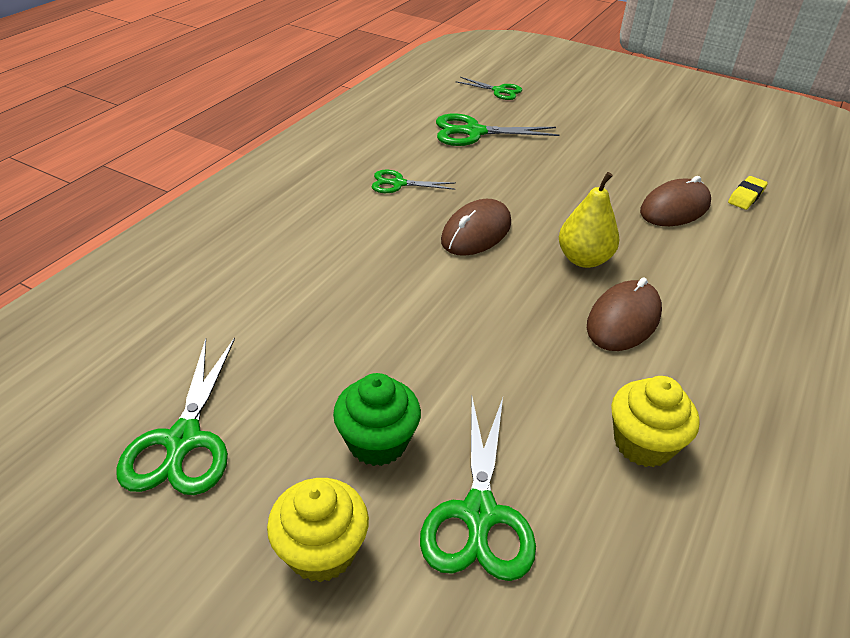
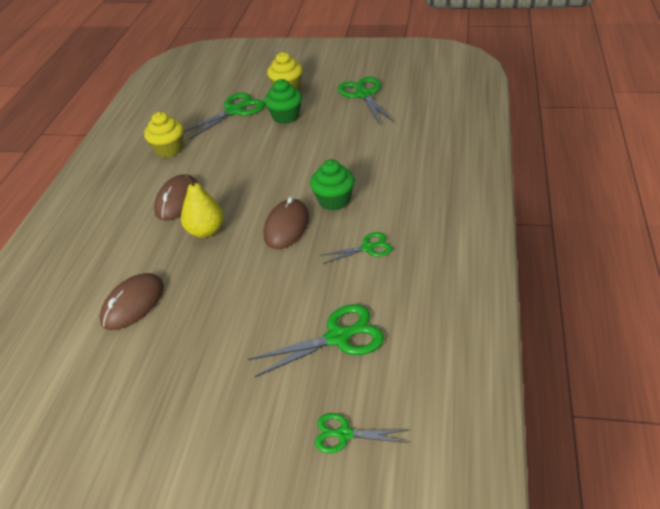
camera: 165 degrees right, 0 degrees up
green scissors [420,397,536,581] -> green scissors turned 60 degrees clockwise [184,93,265,140]
yellow eraser [728,176,768,210] -> none
none -> green cupcake [310,159,355,211]

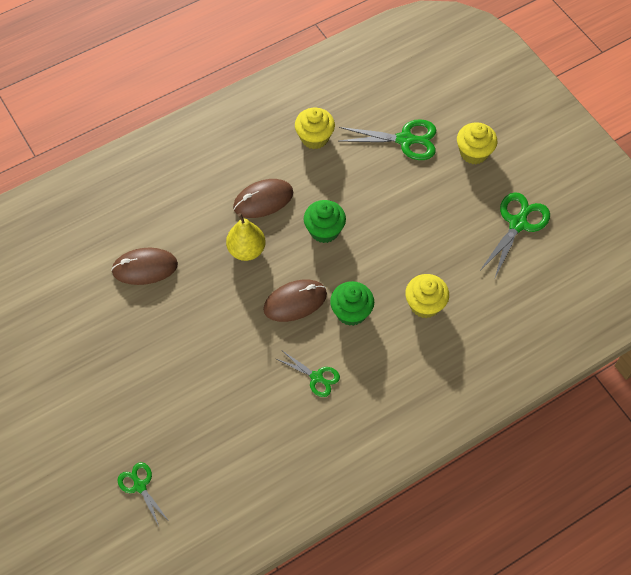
camera: 45 degrees right, 20 degrees up
green scissors [248,304,384,377] -> none
green cupcake [265,79,302,124] -> green cupcake moved to [304,200,346,243]
none -> yellow cupcake [405,274,449,318]

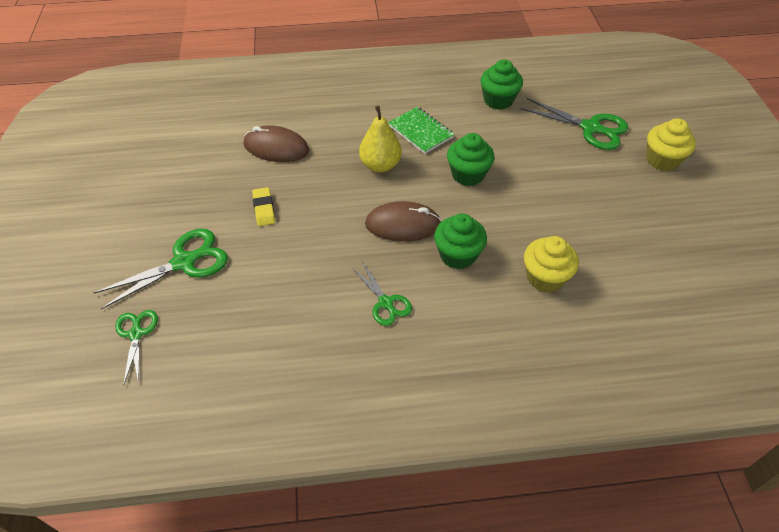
camera: 25 degrees right, 10 degrees down
brown mouse [233,179,293,218] -> green notebook [388,107,454,154]
yellow cupcake [295,107,335,149] -> green cupcake [480,59,523,110]
green scissors [479,192,550,280] -> green scissors moved to [94,229,228,309]
none -> yellow eraser [252,187,275,226]

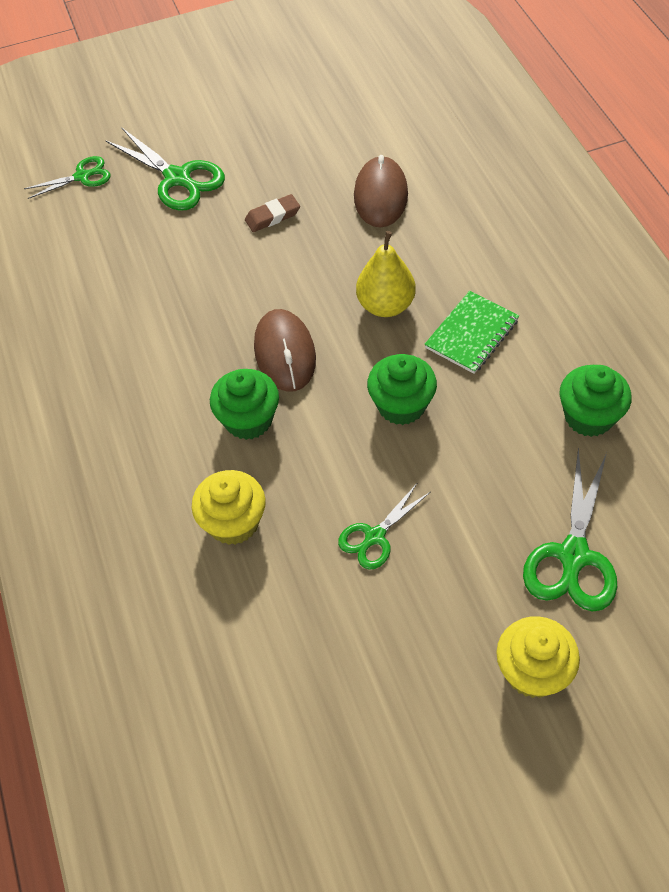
camera: 80 degrees right, 5 degrees up
yellow eraser [252,187,275,226] -> brown eraser [245,194,300,232]
green scissors [352,263,412,326] -> green scissors moved to [338,482,430,570]

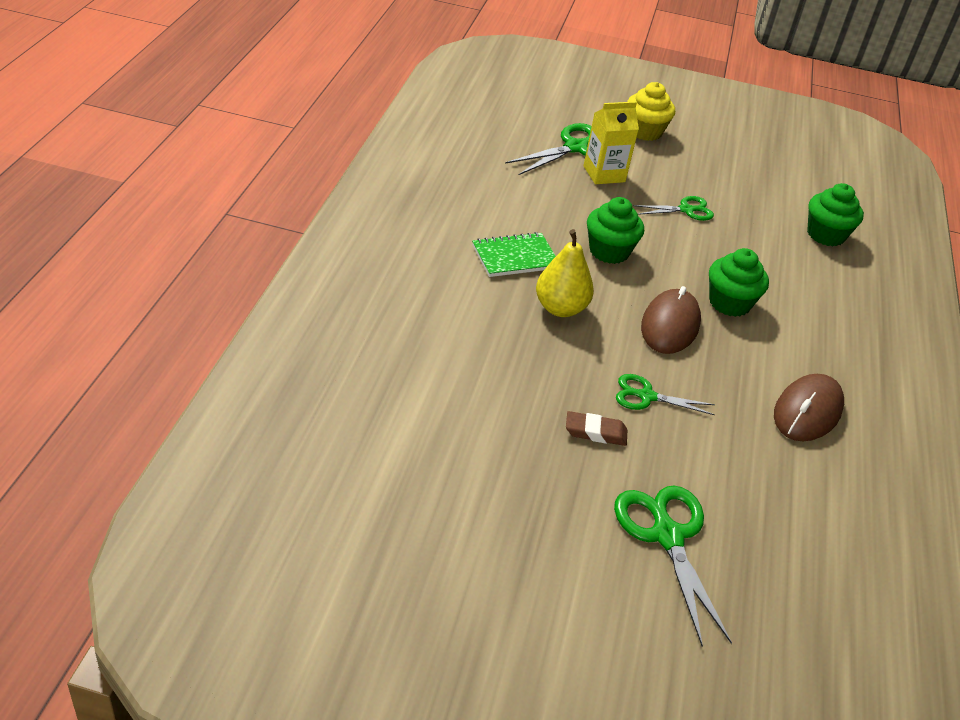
camera: 155 degrees left, 15 degrees down
green scissors [24,156,111,199] -> green scissors moved to [616,374,715,415]
yellow cupcake [191,470,266,545] -> none
brown mouse [354,155,408,227] -> brown mouse moved to [774,374,844,441]
green cupcake [559,365,632,437] -> green cupcake moved to [807,183,864,247]
none -> yellow carton [583,102,639,184]

